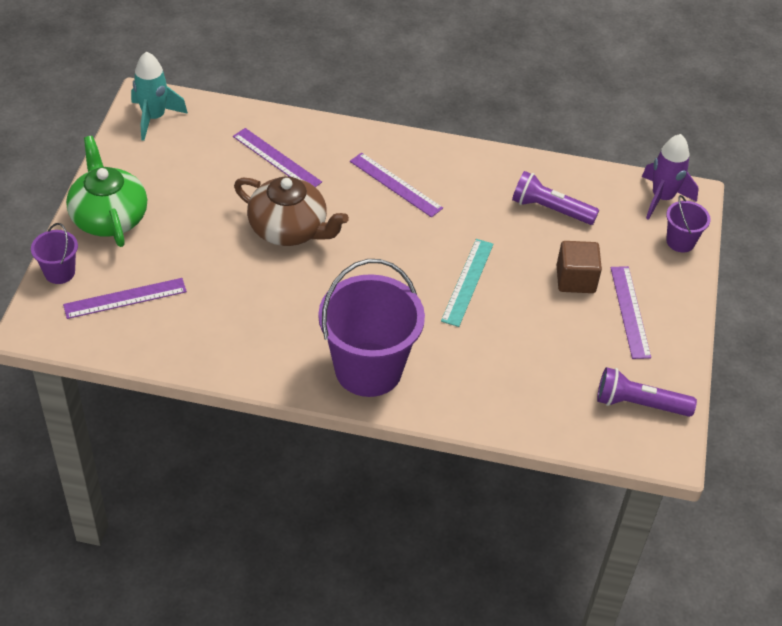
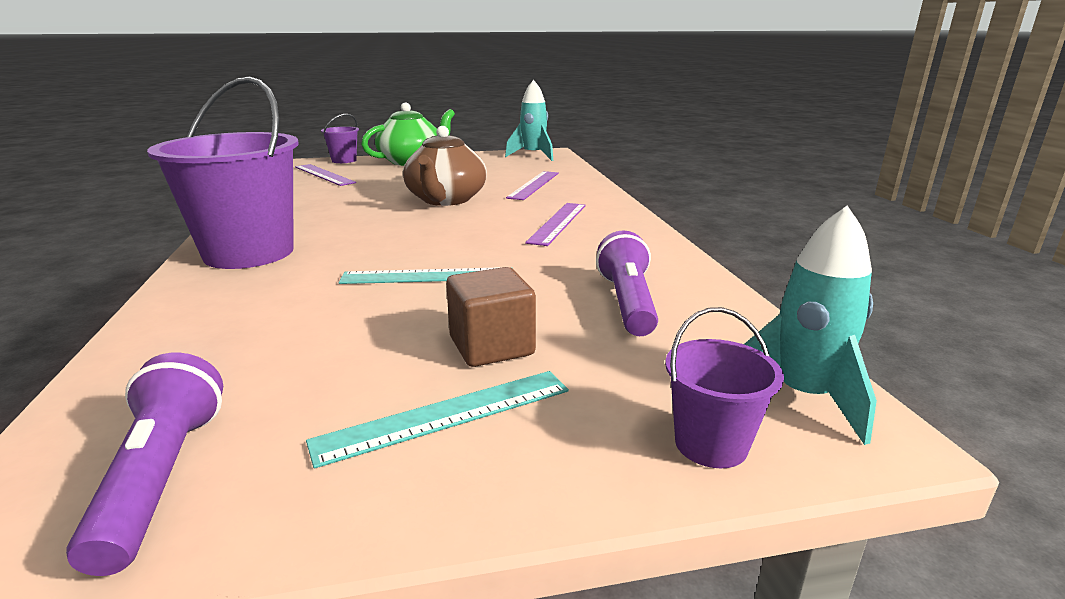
camera: 70 degrees right, 25 degrees down
purple ruler [610,266,651,359] -> turquoise ruler [306,371,569,469]
purple rocket [642,134,699,220] -> turquoise rocket [744,206,877,445]

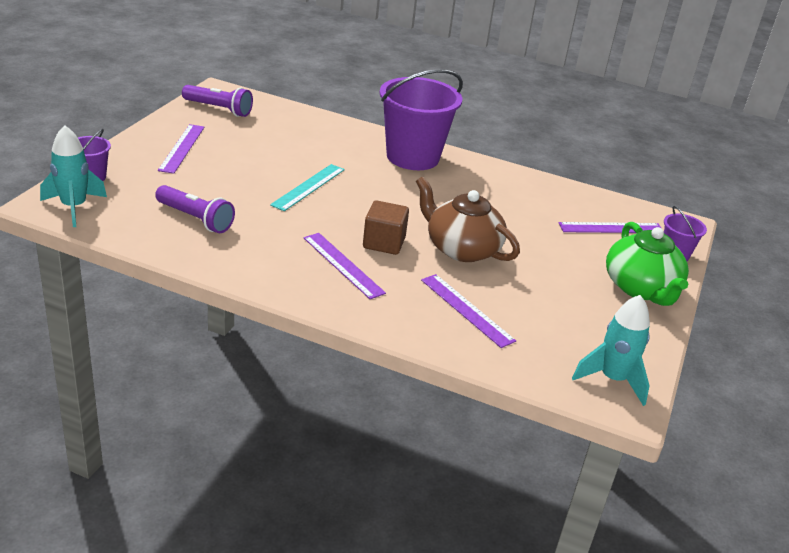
camera: 120 degrees right, 10 degrees up
turquoise ruler [306,371,569,469] -> purple ruler [158,124,205,174]
brown cube [446,267,536,367] -> brown cube moved to [363,200,409,255]

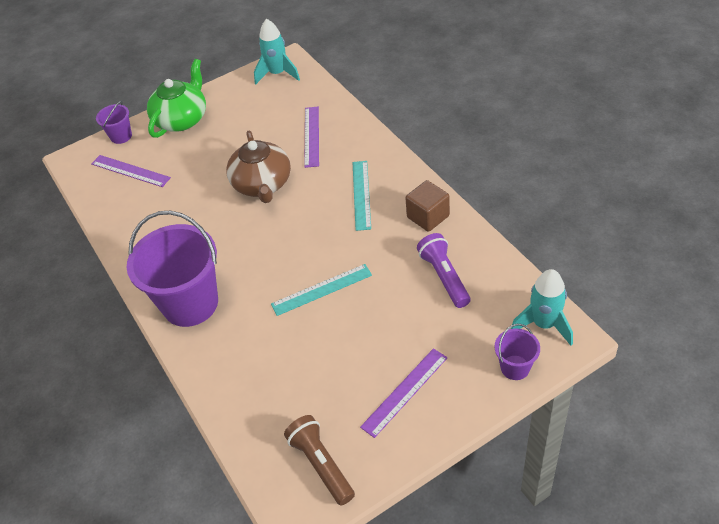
camera: 135 degrees left, 15 degrees up
purple flashlight [182,85,253,117] -> brown flashlight [284,415,355,505]
purple ruler [303,233,386,299] -> turquoise ruler [353,161,371,231]
brown cube [363,200,409,255] -> brown cube moved to [406,180,450,232]

